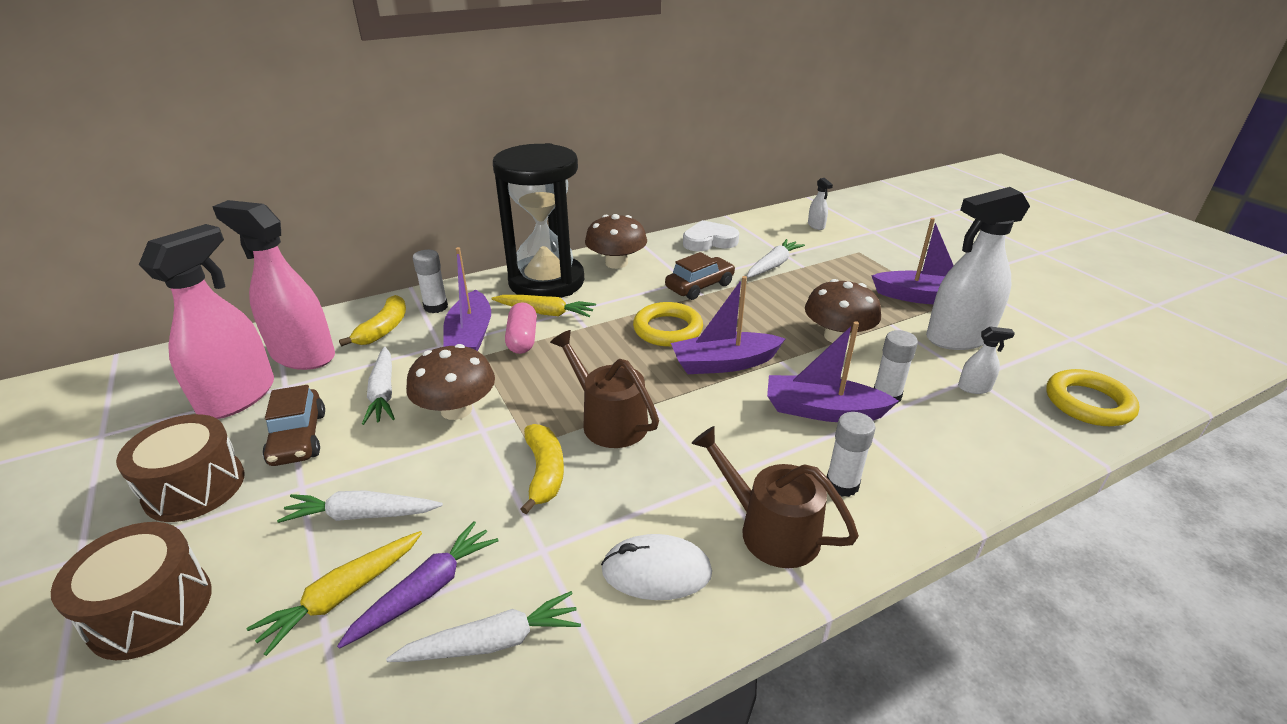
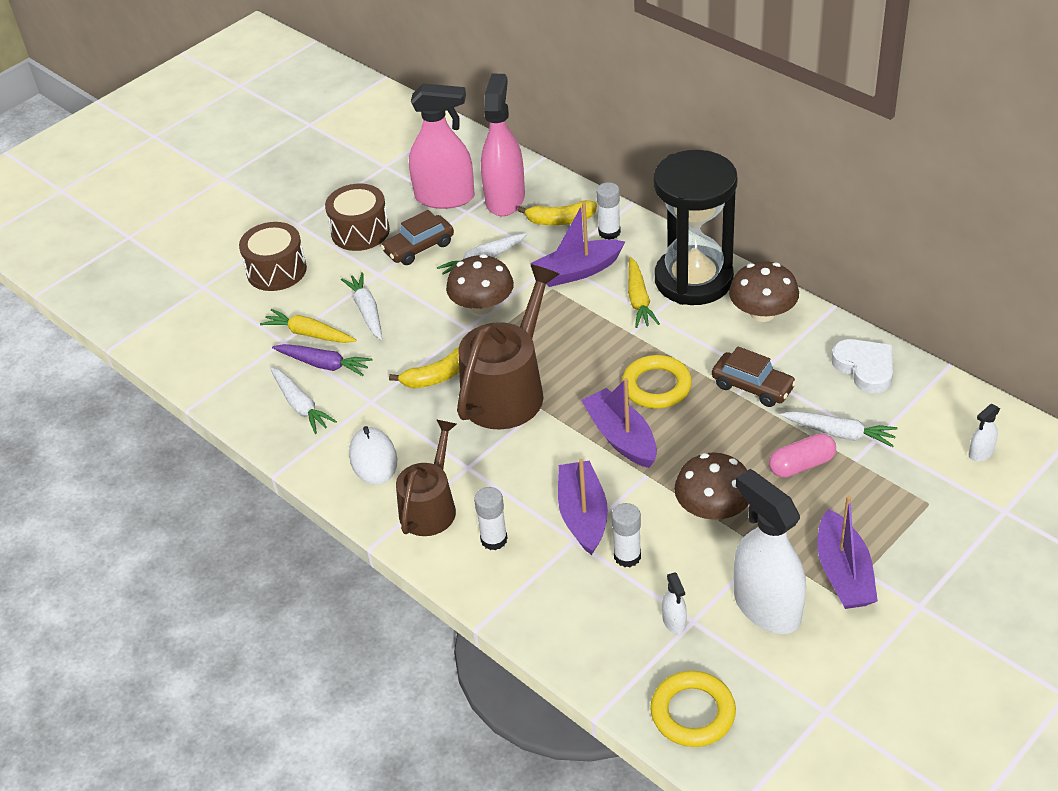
camera: 75 degrees right, 10 degrees up
pink capsule [505,303,537,354] -> pink capsule moved to [769,433,836,478]
brown watering can [550,330,659,448] -> brown watering can [457,264,559,430], size x1.55

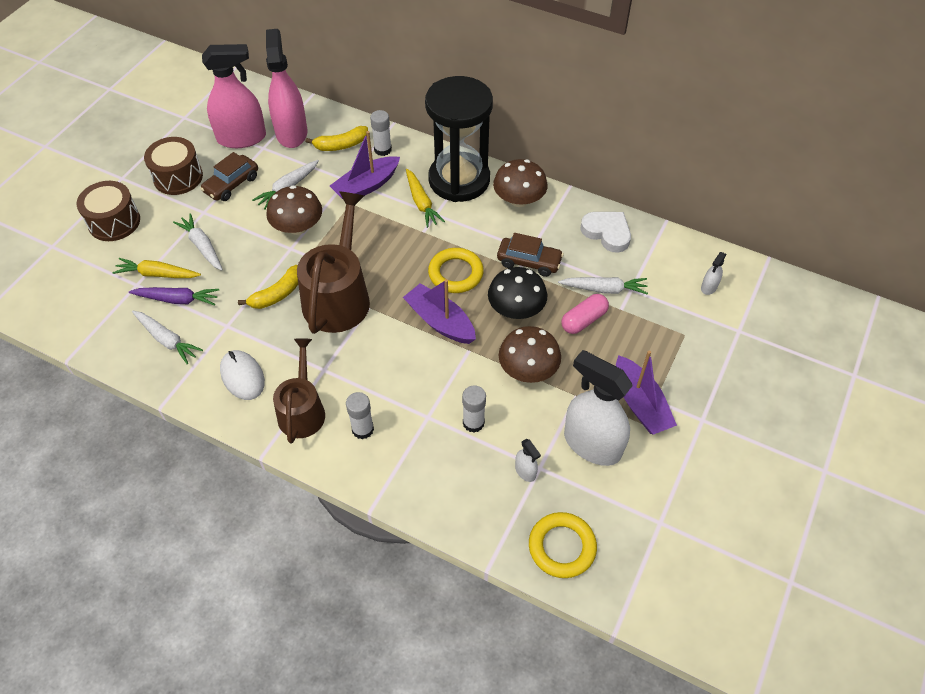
camera: 20 degrees left, 10 degrees up
purple boat [558,459,608,555] -> none
none -> black mushroom [488,267,547,319]

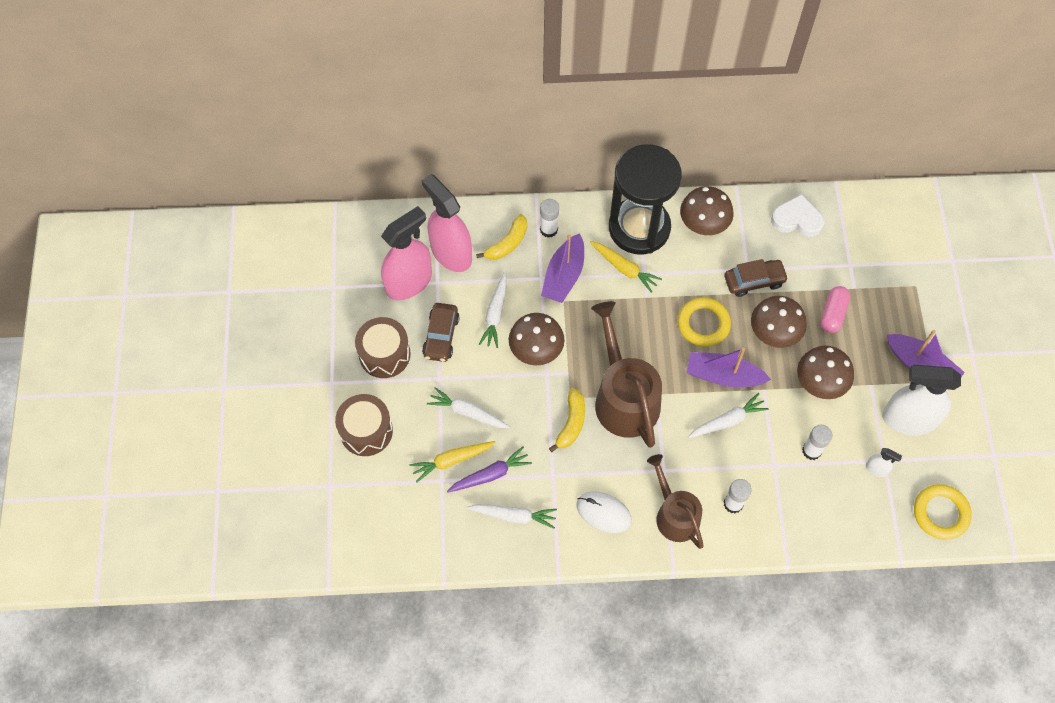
camera: 30 degrees left, 10 degrees up
black mushroom [488,267,547,319] -> brown mushroom [751,296,807,348]
white carrot [558,277,648,295] -> white carrot moved to [688,393,769,438]
white spray bottle [701,252,726,295] -> none

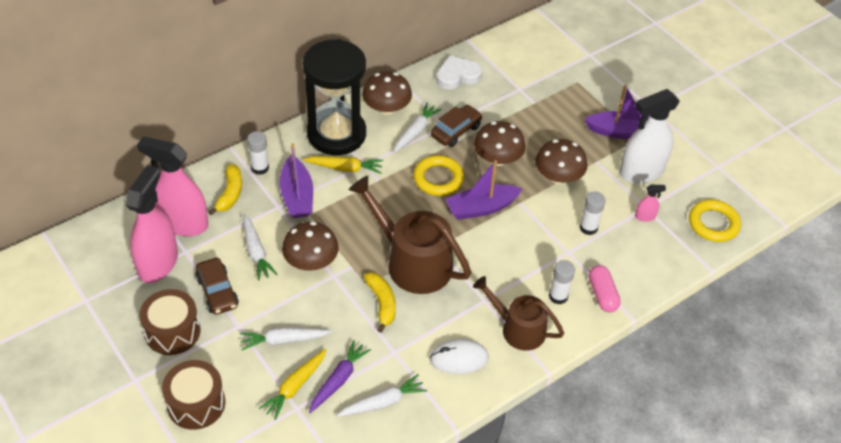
camera: 35 degrees left, 15 degrees down
white carrot [688,393,769,438] -> white carrot moved to [393,102,442,153]
pink capsule [821,286,850,333] -> pink capsule moved to [589,265,621,312]
white spray bottle [866,448,902,477] -> pink spray bottle [635,185,666,222]

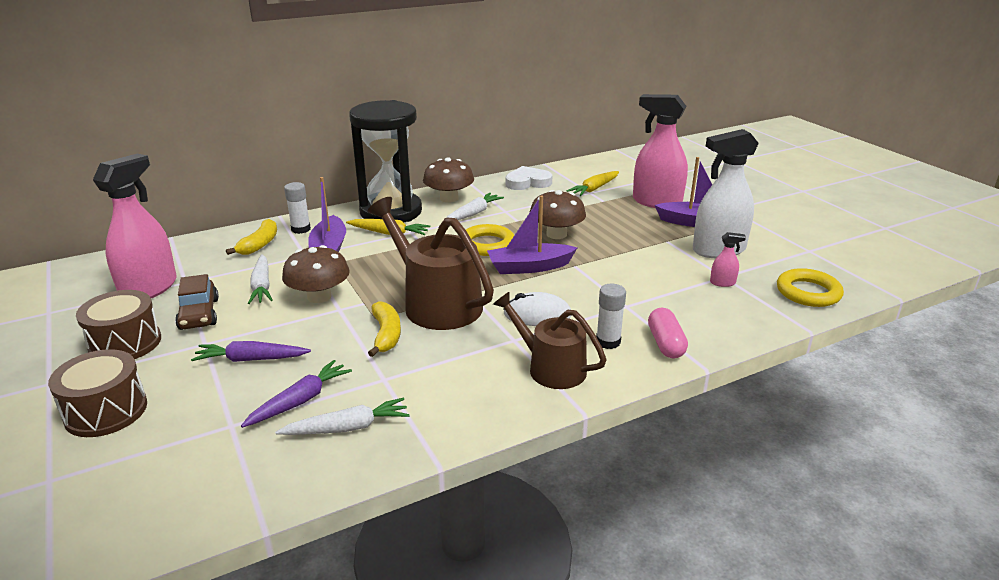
camera: 10 degrees right, 20 degrees down
pink spray bottle [137,137,208,236] -> pink spray bottle moved to [633,94,688,208]
white carrot [240,327,332,350] -> purple carrot [191,341,311,362]
yellow carrot [259,348,327,420] -> yellow carrot moved to [567,171,619,196]
white mouse [429,339,489,374] -> white mouse moved to [503,292,571,326]
brown car [431,105,483,147] -> none
brown mushroom [535,139,587,184] -> none
white glue stick [580,191,606,235] -> none

